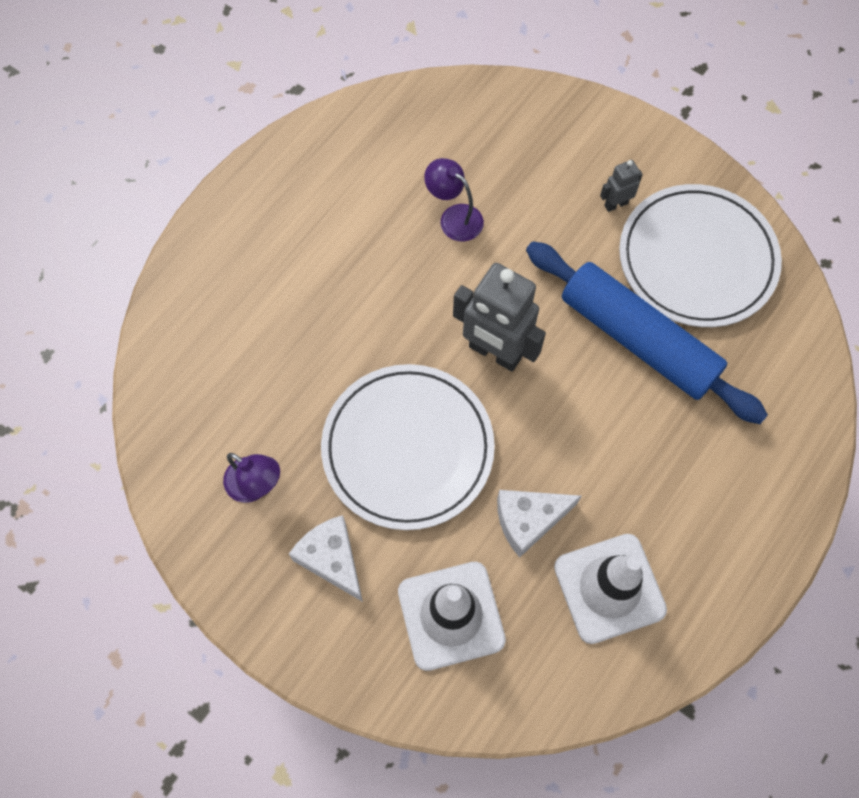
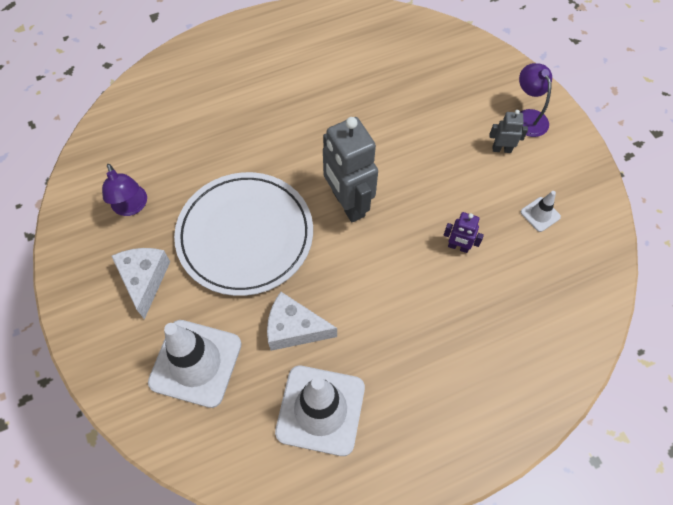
camera: 30 degrees right, 5 degrees down
purple lamp [424,158,484,242] -> purple lamp moved to [519,63,552,137]
blue rolling pin [526,241,768,424] -> purple robot [444,212,484,253]
white plate [619,184,782,327] -> white traffic cone [521,191,561,232]

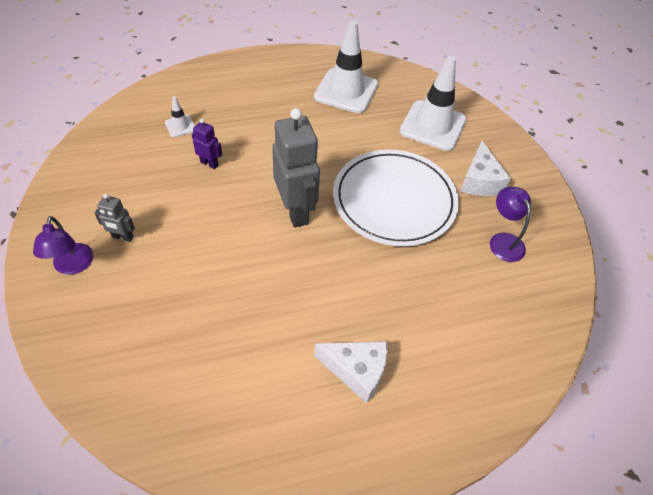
camera: 175 degrees left, 10 degrees down
white cheese [267,292,337,351] -> white cheese moved to [314,341,388,403]
white traffic cone [521,191,561,232] -> white traffic cone moved to [165,96,195,137]

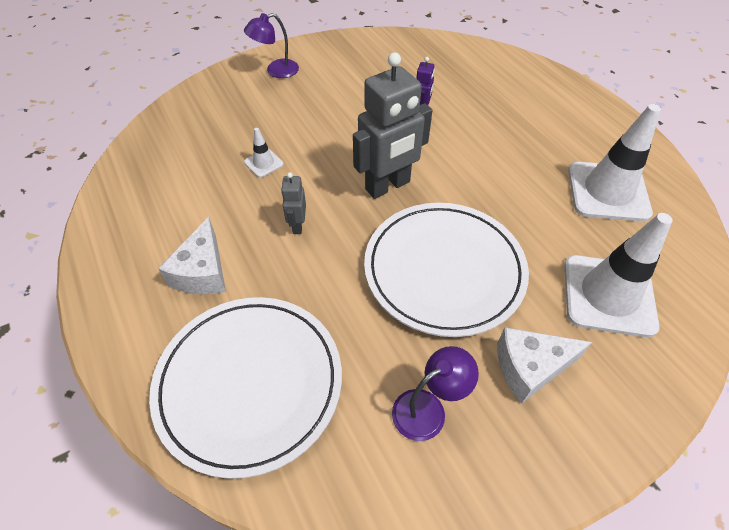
camera: 80 degrees right, 0 degrees up
grey robot [95,193,135,242] -> grey robot moved to [281,172,306,234]
white traffic cone [165,96,195,137] -> white traffic cone moved to [244,128,284,178]
none -> white plate [149,297,342,479]

